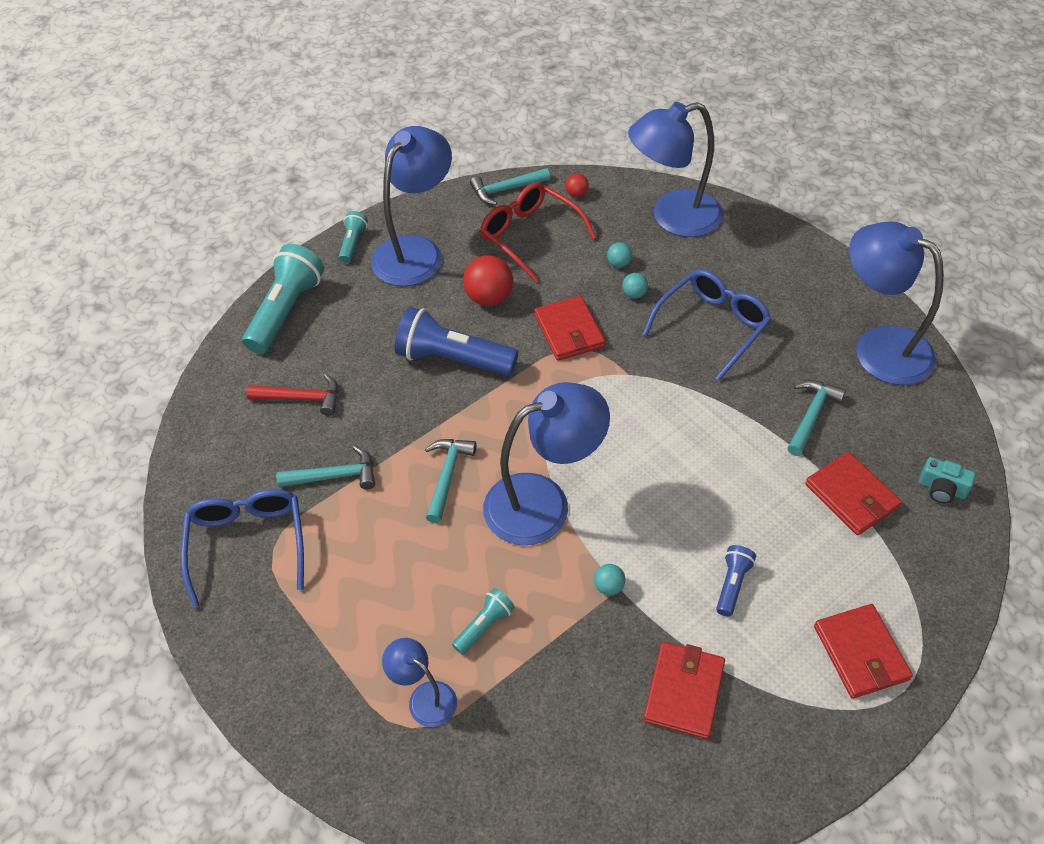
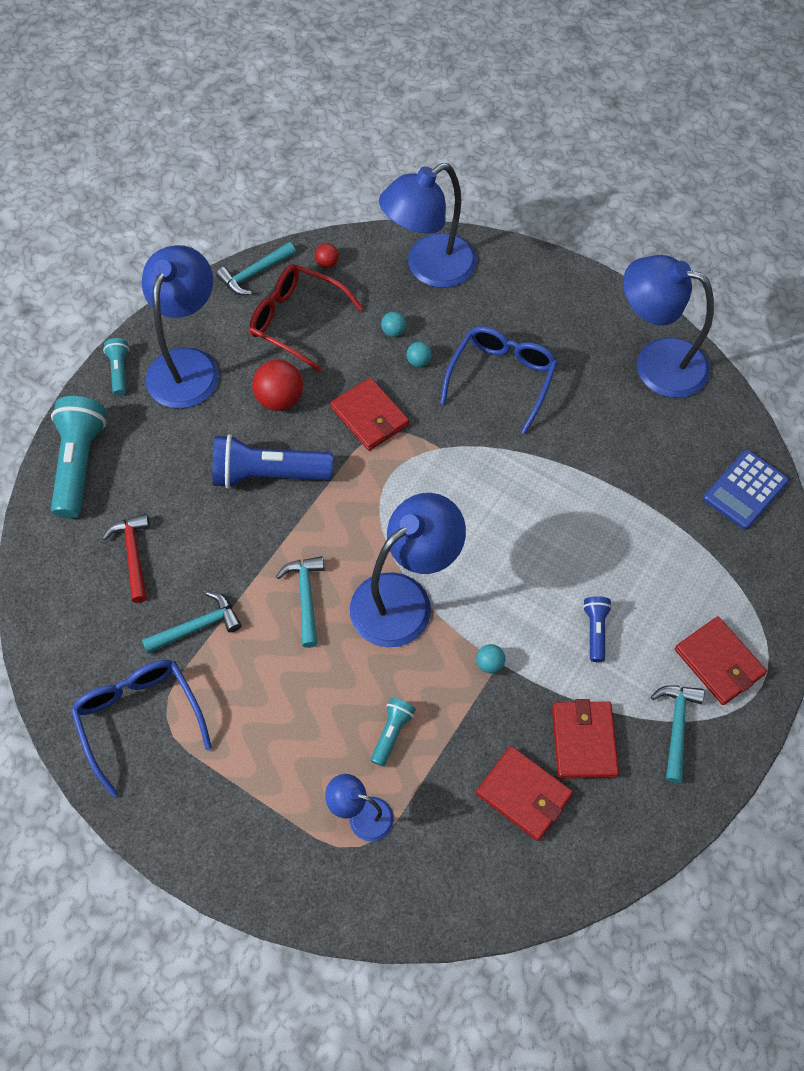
camera: 20 degrees left, 10 degrees up
red hammer [247,374,338,416] -> red hammer turned 90 degrees counterclockwise [102,514,150,603]
turquoise hammer [787,380,846,456] -> turquoise hammer moved to [651,685,704,783]
red wallet [805,452,902,535] -> red wallet moved to [476,746,573,841]
turquoise camera [919,457,976,504] -> blue calculator [703,450,789,530]

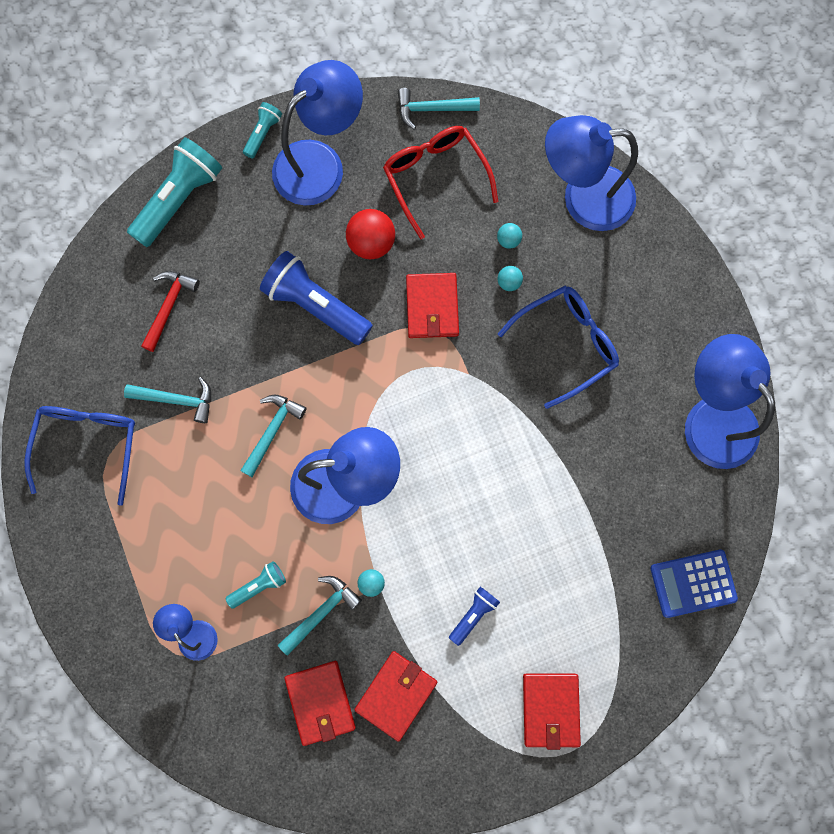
camera: 35 degrees right, 15 degrees up
red ball [315,243,339,268] -> none
turquoise hammer [651,685,704,783] -> turquoise hammer moved to [278,576,362,656]

